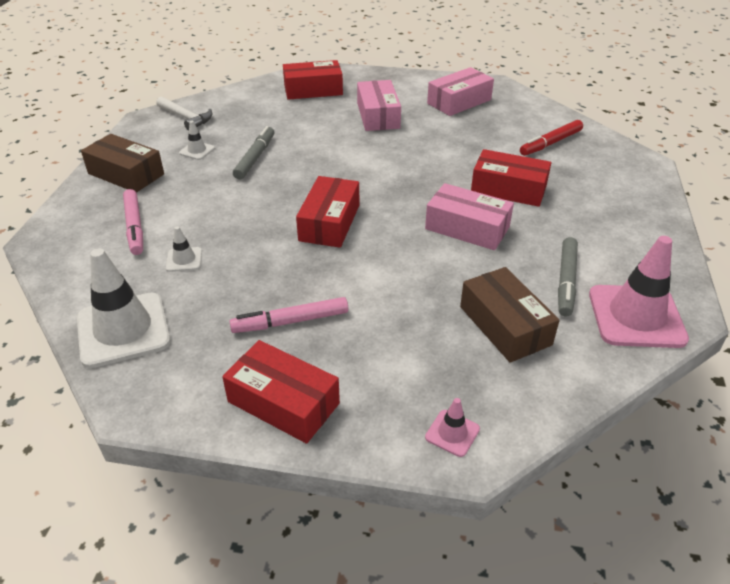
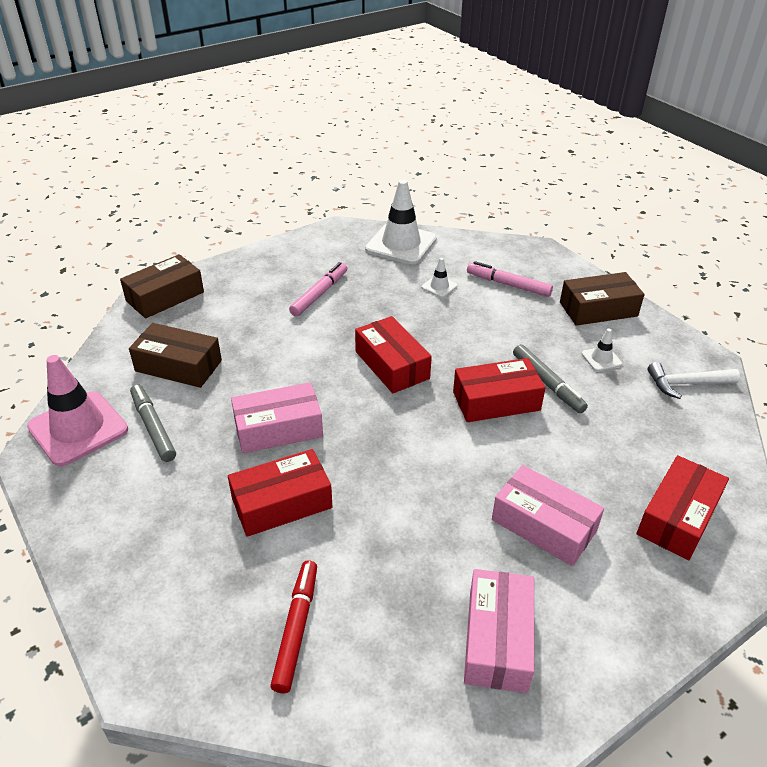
camera: 135 degrees right, 0 degrees up
red box [222,340,340,444] -> red box moved to [453,358,546,422]
pink traffic cone [425,398,480,457] -> brown box [120,254,204,318]

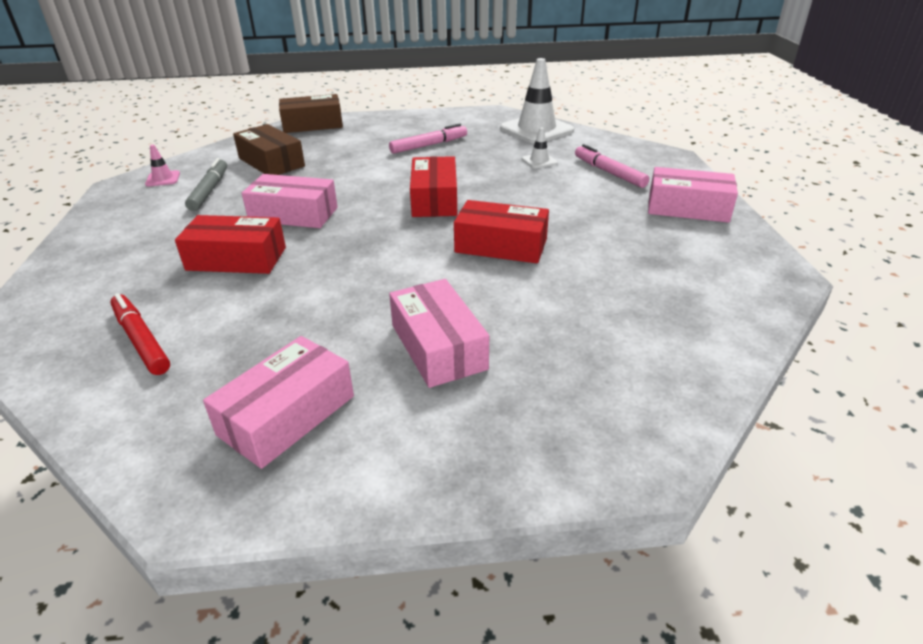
camera: 30 degrees right, 5 degrees down
pink traffic cone [27,355,128,466] -> pink traffic cone [145,145,180,186], size x0.45
red marker [270,560,317,693] -> red marker turned 75 degrees counterclockwise [110,293,170,375]
grey marker [513,344,588,413] -> none
brown box [560,272,645,326] -> pink box [648,167,738,223]
white traffic cone [582,329,622,371] -> none
red box [637,455,729,560] -> none
white hammer [647,362,740,399] -> none

